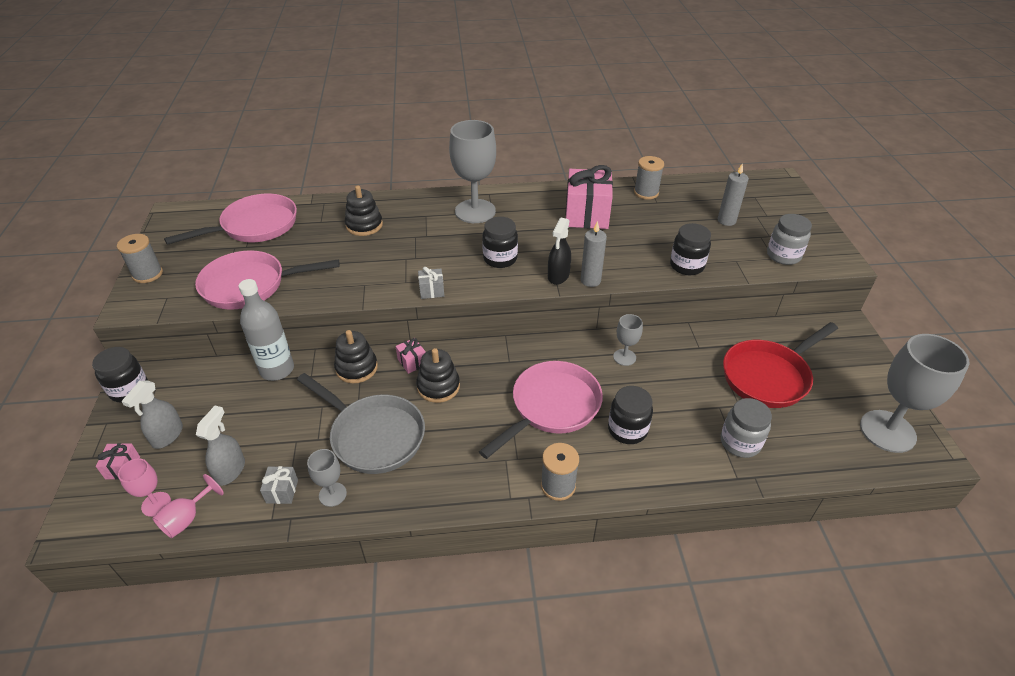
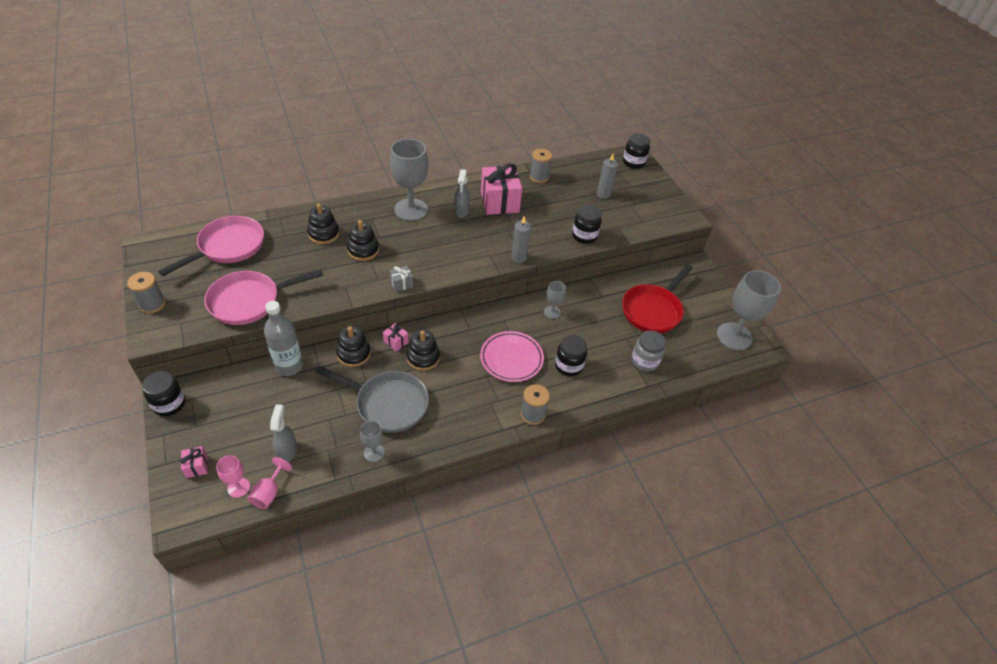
camera: 20 degrees left, 5 degrees up
grey spray bottle [121,381,183,449] -> grey spray bottle moved to [454,169,470,218]
grey gift [260,466,298,504] -> none
pink pan [479,361,603,459] -> pink plate [480,331,544,382]
black jar [482,217,518,268] -> black jar moved to [623,133,650,169]
black spray bottle [548,218,571,285] -> none
grey jar [767,214,812,265] -> none
none -> black stacking toy [347,220,379,261]

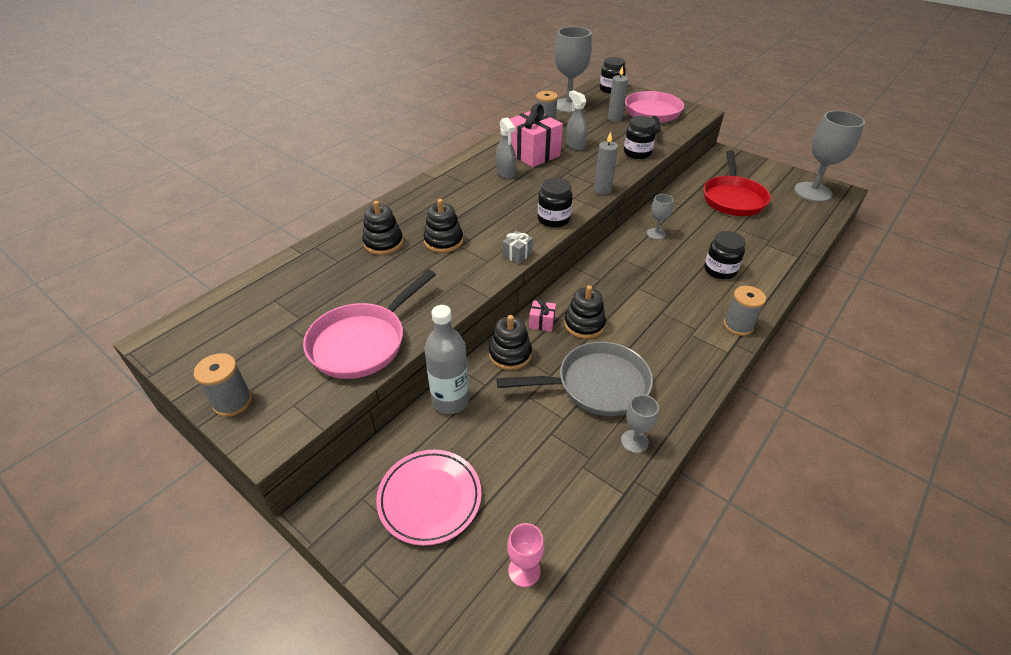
camera: 25 degrees left, 5 degrees down
black jar [142,371,185,416] -> black jar moved to [538,178,573,228]
pink pan [158,216,264,276] -> pink pan moved to [625,91,684,133]
pink gift [181,446,208,478] -> none
pink goblet [248,457,292,509] -> none
grey spray bottle [270,404,297,463] -> grey spray bottle moved to [566,90,587,151]
grey goblet [390,139,428,221] -> grey goblet moved to [555,27,592,113]
pink plate [480,331,544,382] -> pink plate moved to [376,450,482,546]
grey jar [632,330,666,371] -> none

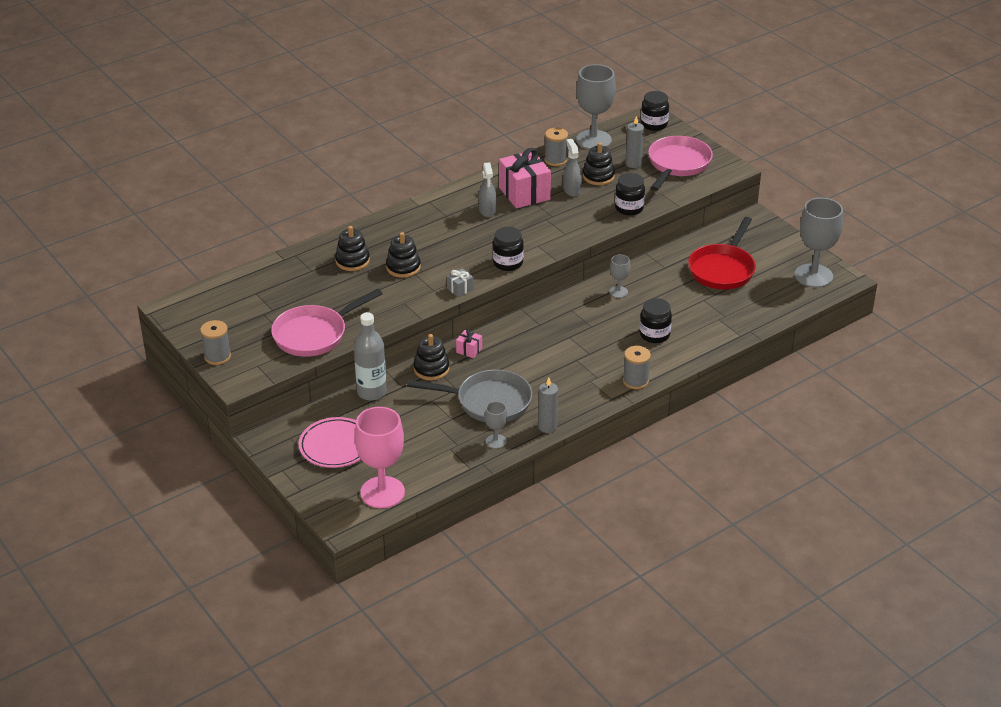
camera: 15 degrees right, 5 degrees down
pink goblet [507,523,544,587] -> pink goblet [355,407,405,508], size x2.07
black stacking toy [564,285,606,339] -> black stacking toy moved to [583,142,615,185]
grey candle [594,131,618,195] -> grey candle moved to [538,377,558,433]

